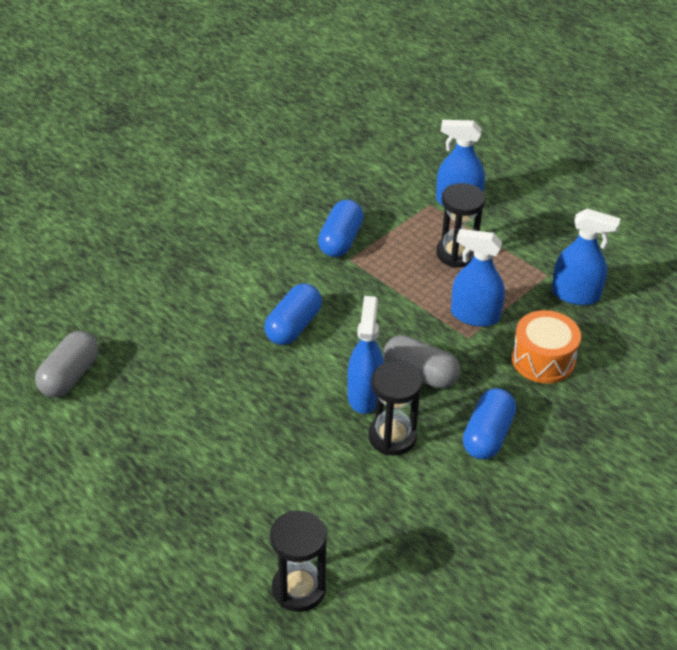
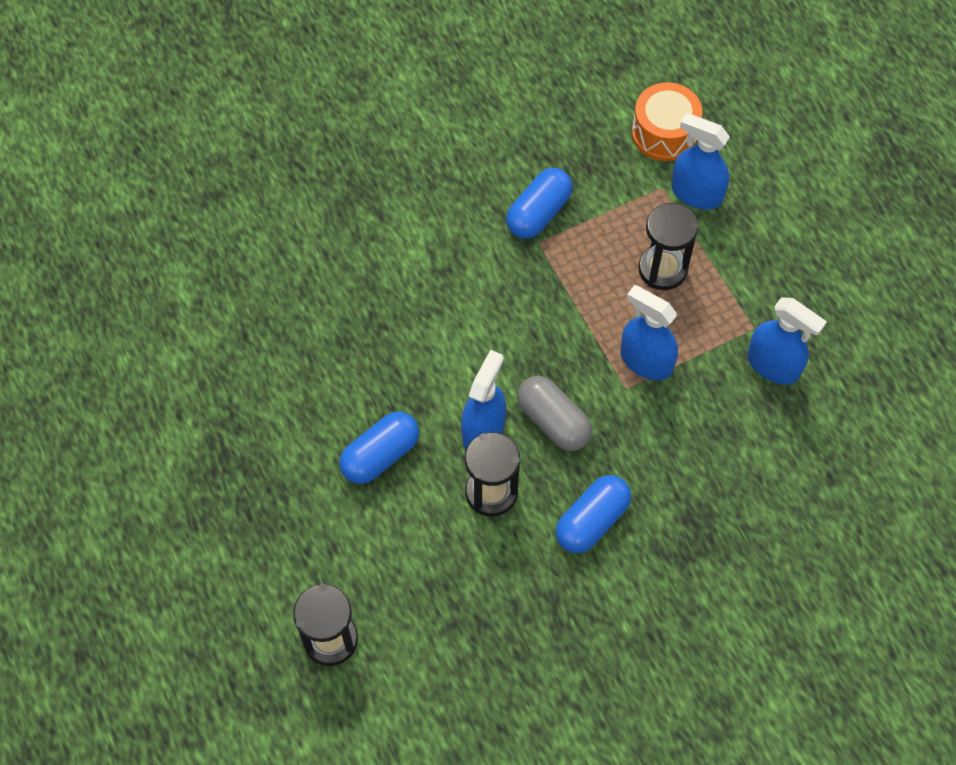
camera: 20 degrees right, 20 degrees up
grey capsule [35,331,99,397] -> none
blue capsule [264,283,322,345] -> blue capsule moved to [339,411,419,484]
orange drum [512,310,581,383] -> orange drum moved to [632,82,702,161]

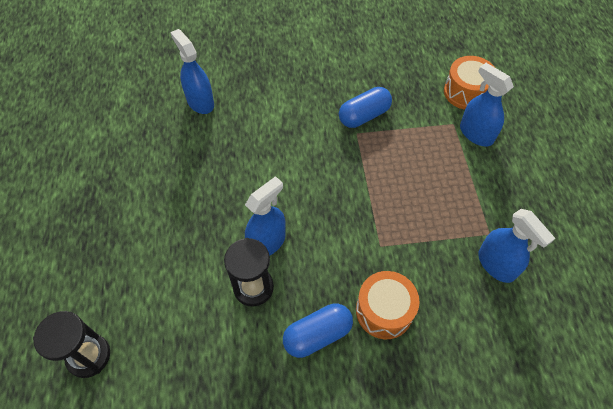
camera: 20 degrees right, 5 degrees down
blue capsule [339,411,419,484] -> none
grey capsule [517,376,592,451] -> none
blue spray bottle [620,285,678,380] -> blue spray bottle moved to [170,29,214,114]
black hourglass [638,203,698,290] -> none
none -> orange drum [356,271,420,339]

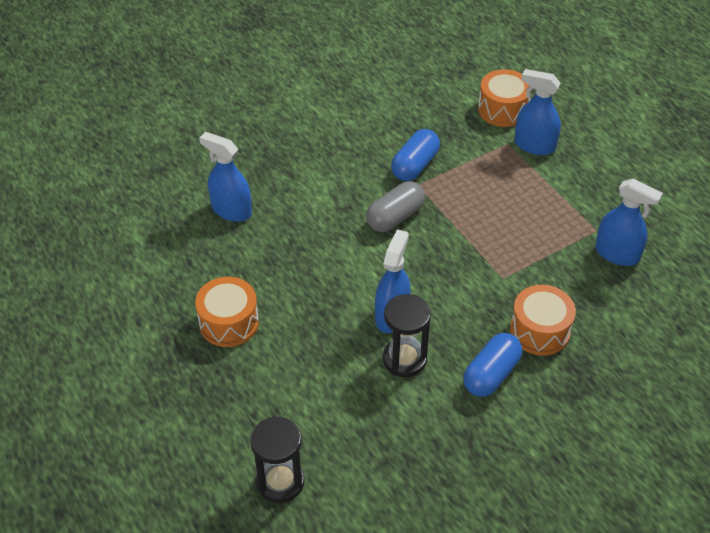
camera: 25 degrees left, 10 degrees down
none -> orange drum [195,277,259,347]
none -> grey capsule [366,181,425,232]

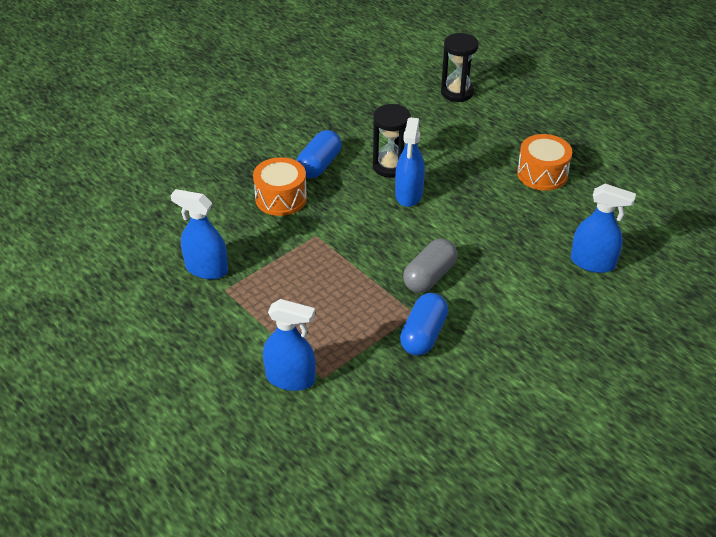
camera: 170 degrees right, 5 degrees down
orange drum [478,69,532,127] -> none

